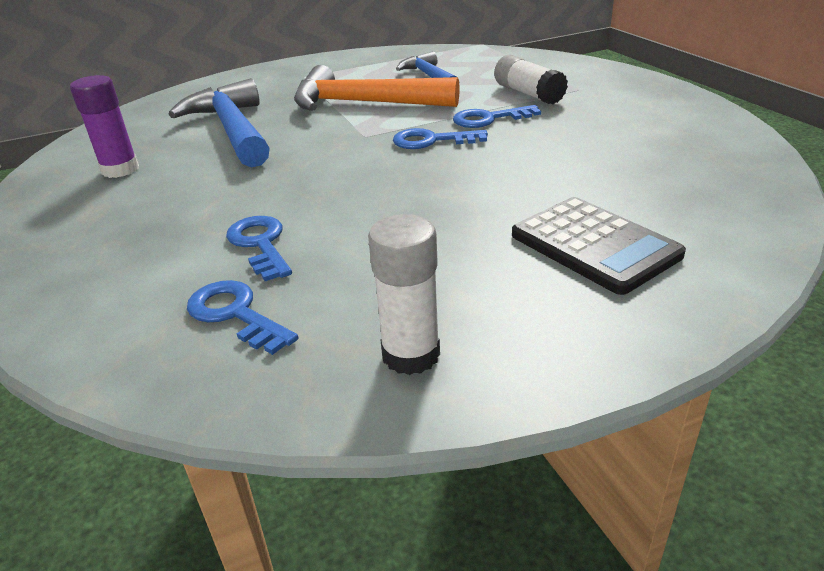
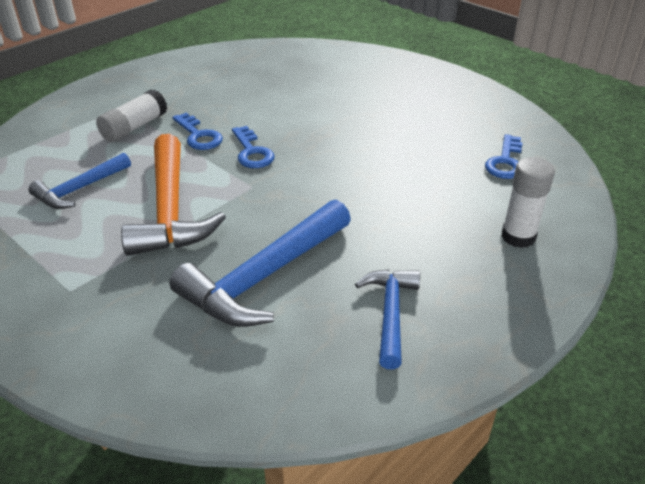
camera: 115 degrees left, 5 degrees up
purple glue stick [70,75,139,178] -> blue hammer [355,269,420,370]
blue key [226,216,292,281] -> none
white glue stick [368,214,440,375] -> white glue stick moved to [501,157,555,248]
black calculator [512,197,686,295] -> none

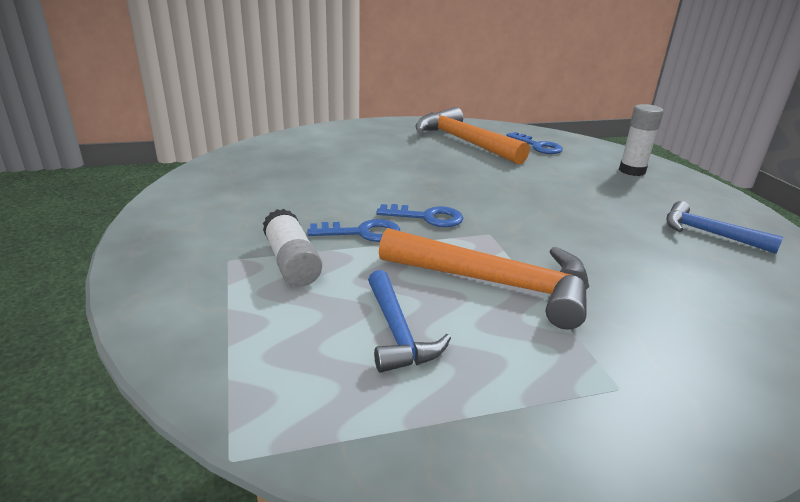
camera: 60 degrees left, 10 degrees down
blue hammer [169,200,351,327] -> none
none -> orange hammer [415,107,530,165]

